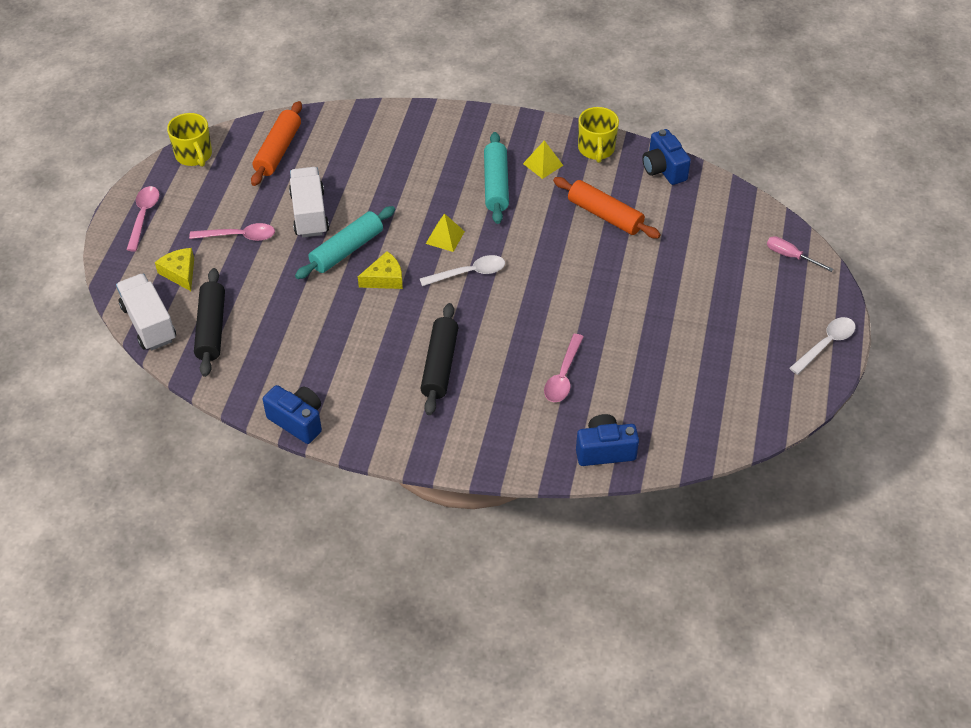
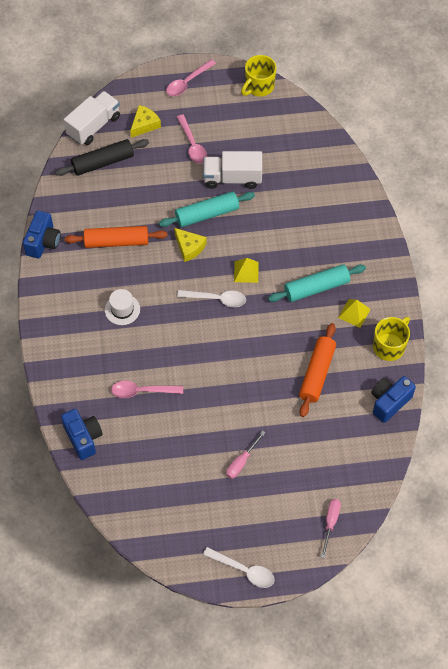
camera: 70 degrees right, 10 degrees up
pink spoon [126,186,160,252] -> pink spoon turned 150 degrees clockwise [166,59,216,96]
orange rolling pin [251,101,302,186] -> orange rolling pin moved to [65,226,167,248]
white truck [289,167,329,238] -> white truck turned 150 degrees counterclockwise [203,151,262,189]
turquoise rolling pin [295,206,395,279] -> turquoise rolling pin turned 45 degrees counterclockwise [159,191,255,227]
white spoon [420,255,505,286] -> white spoon turned 45 degrees counterclockwise [177,290,246,307]
black rolling pin [420,303,458,415] -> white hat [105,289,140,325]
yellow mug [578,107,619,163] -> yellow mug turned 150 degrees clockwise [373,317,410,361]
none -> pink screwdriver [226,431,266,479]

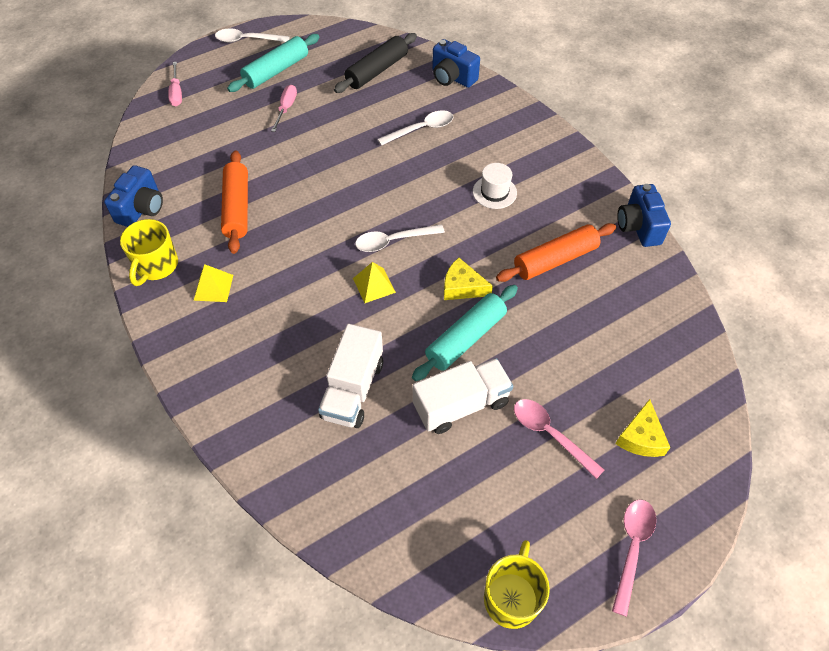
camera: 155 degrees right, 5 degrees down
black rolling pin [55,139,149,176] -> black rolling pin moved to [334,33,417,93]
white truck [64,91,120,145] -> white truck moved to [318,324,383,428]
pink spoon [111,381,183,398] -> white spoon [377,110,454,146]
turquoise rolling pin [268,264,366,302] -> turquoise rolling pin moved to [227,34,319,92]

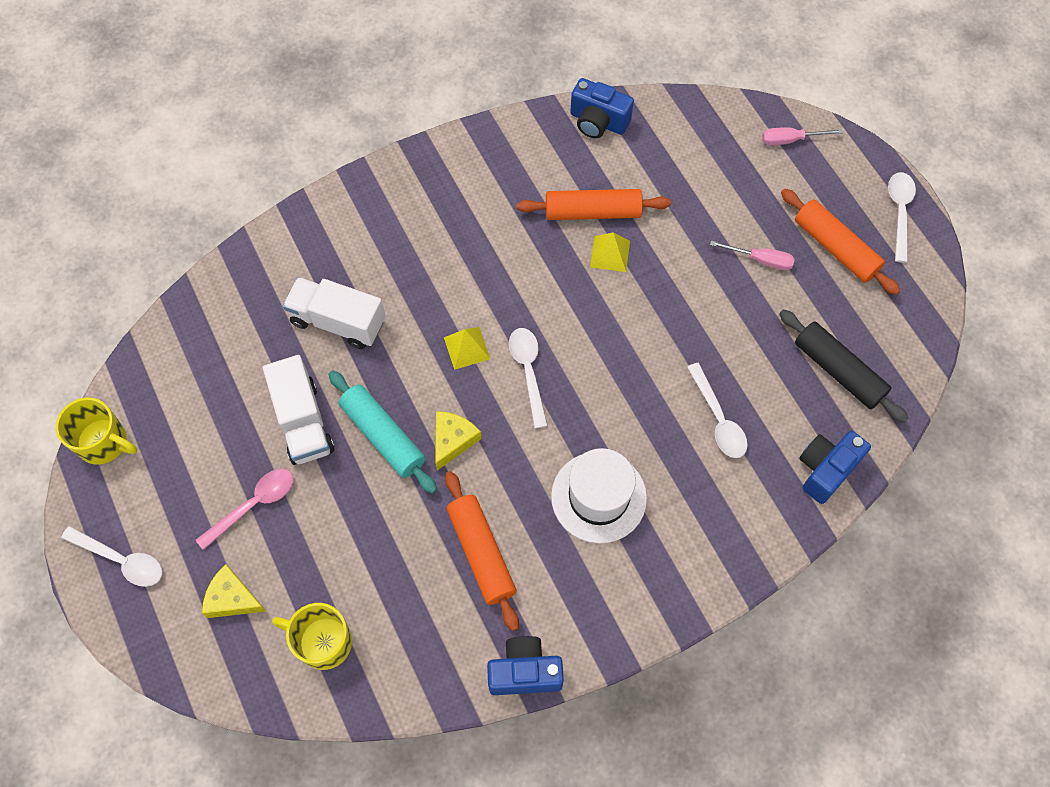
camera: 95 degrees right, 10 degrees up
yellow mug [120,219,178,286] -> yellow mug moved to [272,603,352,670]
yellow pyramid [194,264,233,302] -> yellow pyramid moved to [590,233,630,272]
turquoise rolling pin [227,34,319,92] -> orange rolling pin [781,189,900,295]
white hat [473,163,517,209] -> white hat [551,448,647,544], size x1.66
pink spoon [612,499,656,617] -> white spoon [61,526,162,587]

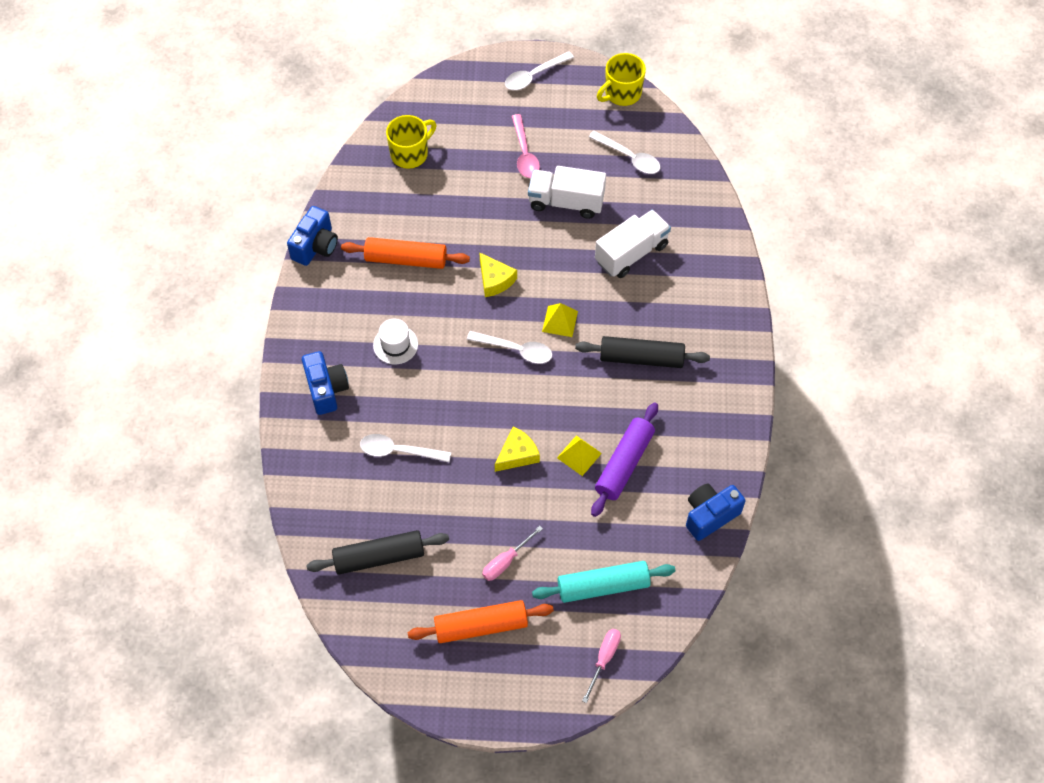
camera: 120 degrees right, 5 degrees down
yellow cheese [202,564,266,618] -> yellow cheese moved to [495,426,540,472]
turquoise rolling pin [329,370,437,494] -> turquoise rolling pin moved to [532,561,675,603]
orange rolling pin [517,189,671,220] -> purple rolling pin [591,402,658,517]
white hat [551,448,647,544] -> white hat [373,319,418,365], size x0.60
blue camera [799,431,871,504] -> blue camera moved to [302,351,349,415]
white spoon [888,172,916,263] -> white spoon moved to [589,131,660,174]
none -> black rolling pin [575,336,710,368]

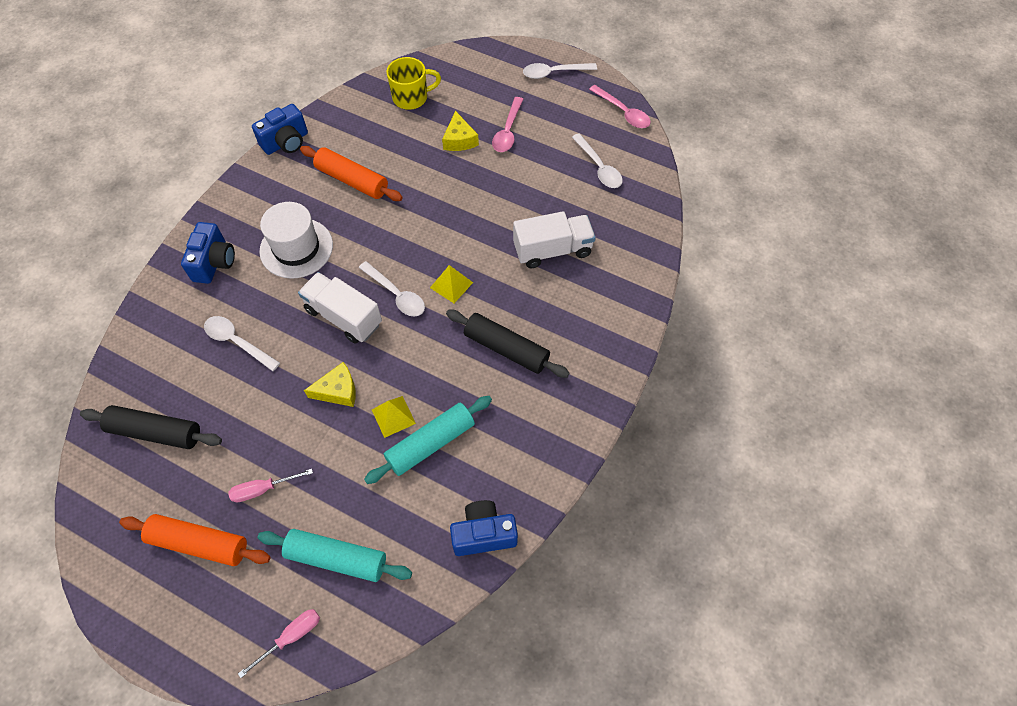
camera: 25 degrees right, 0 degrees up
white hat [373,319,418,365] -> white hat [259,202,333,279], size x1.66
yellow cheese [479,252,517,297] -> yellow cheese moved to [442,111,479,151]
white truck [528,166,606,219] -> white truck moved to [298,272,382,344]
purple rolling pin [591,402,658,517] -> turquoise rolling pin [364,396,492,484]
yellow mug [597,53,646,106] -> pink spoon [589,85,651,128]

